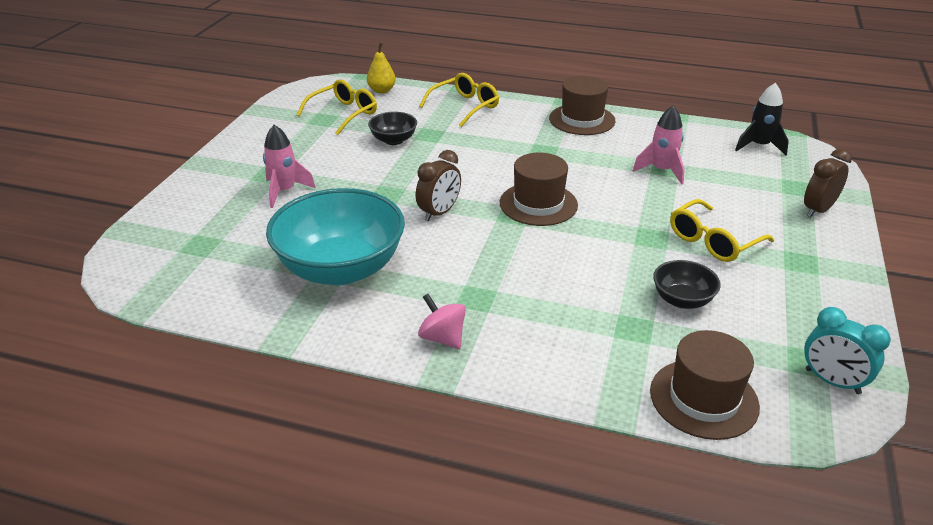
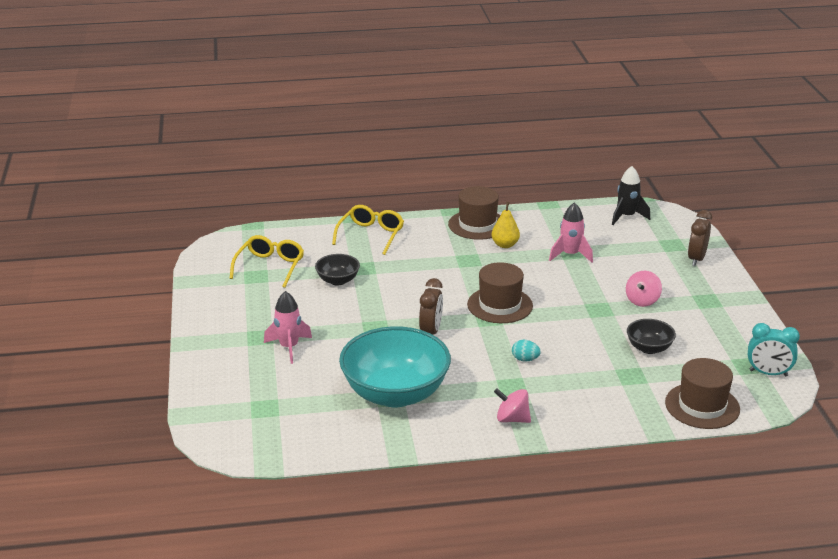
camera: 25 degrees left, 5 degrees down
yellow pear [367,43,396,93] -> yellow pear moved to [492,202,520,248]
yellow glasses [670,199,774,262] -> pink spinning top [626,271,662,307]
none -> turquoise egg [512,340,541,362]

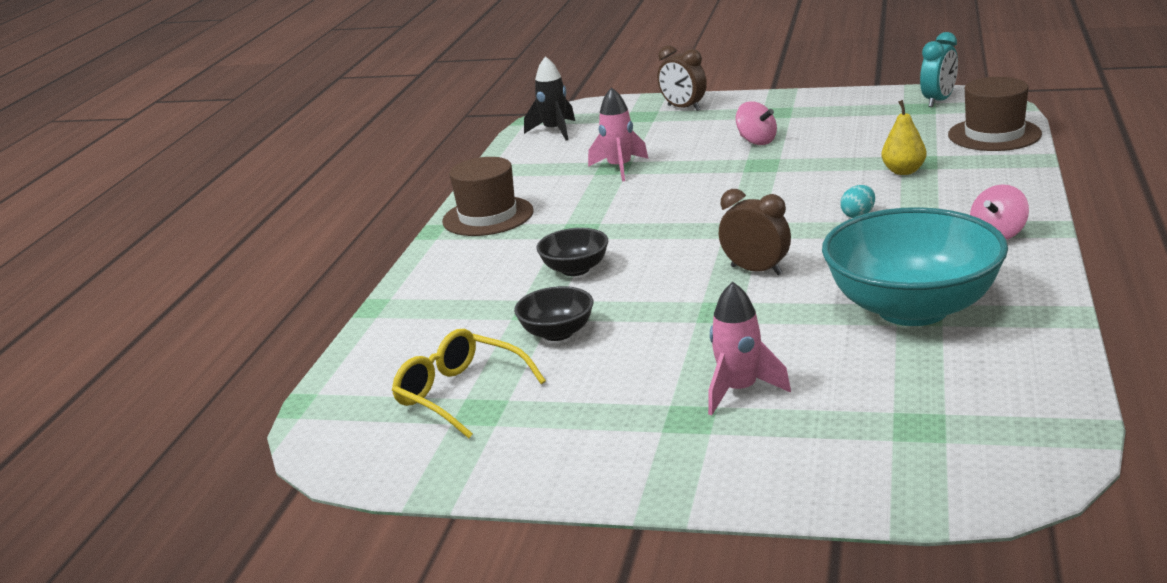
camera: 65 degrees left, 5 degrees down
yellow glasses [332,205,404,255] -> none
brown hat [467,262,533,323] -> none
yellow pear [492,202,520,248] -> yellow pear moved to [881,100,926,175]
black bowl [627,319,676,354] -> black bowl moved to [536,228,608,276]

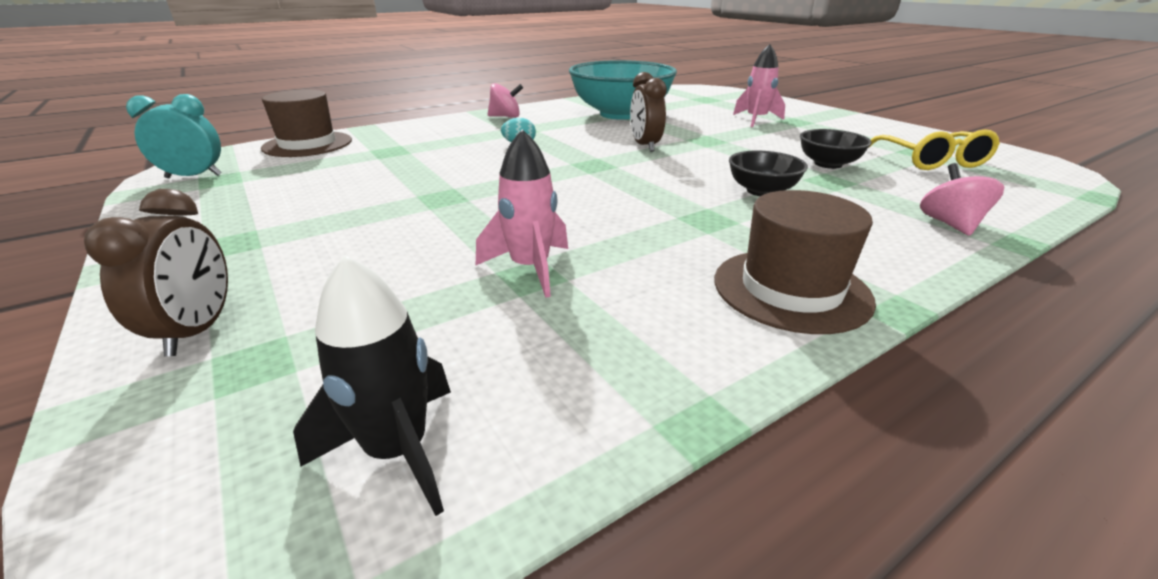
camera: 140 degrees left, 5 degrees up
pink spinning top [736,102,777,145] -> pink spinning top moved to [920,163,1004,236]
yellow pear [881,100,926,175] -> none

